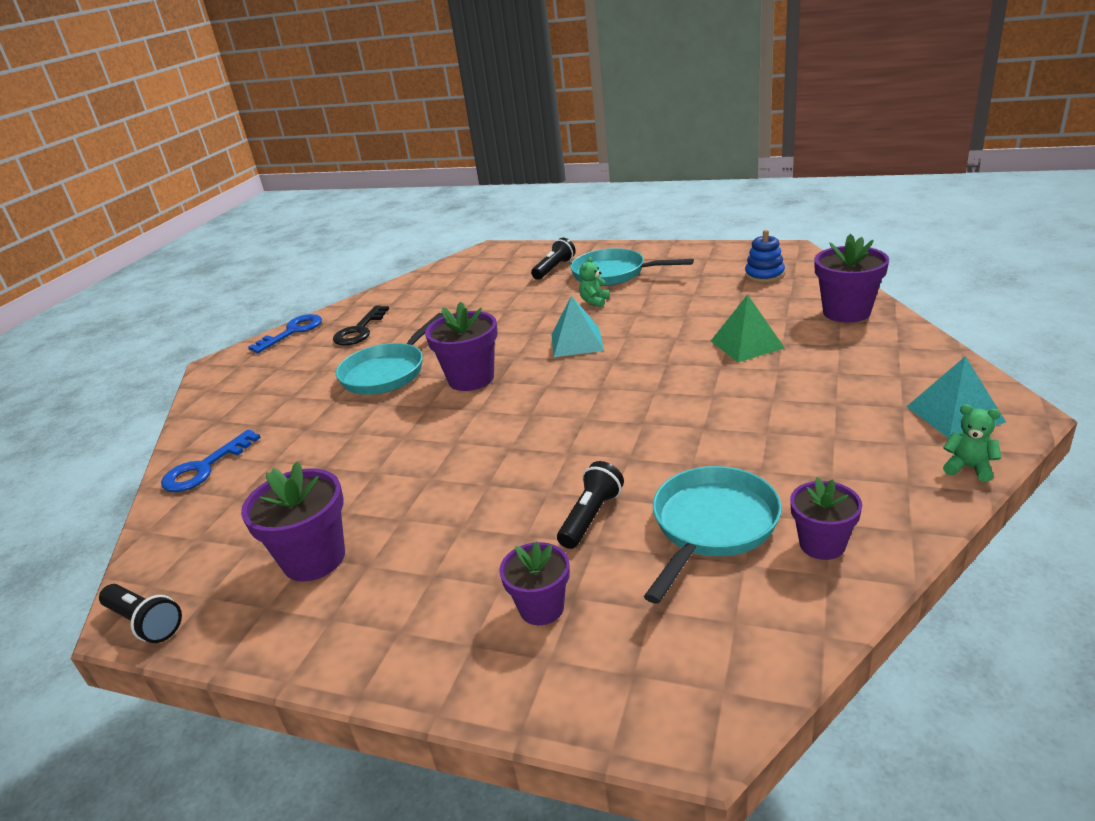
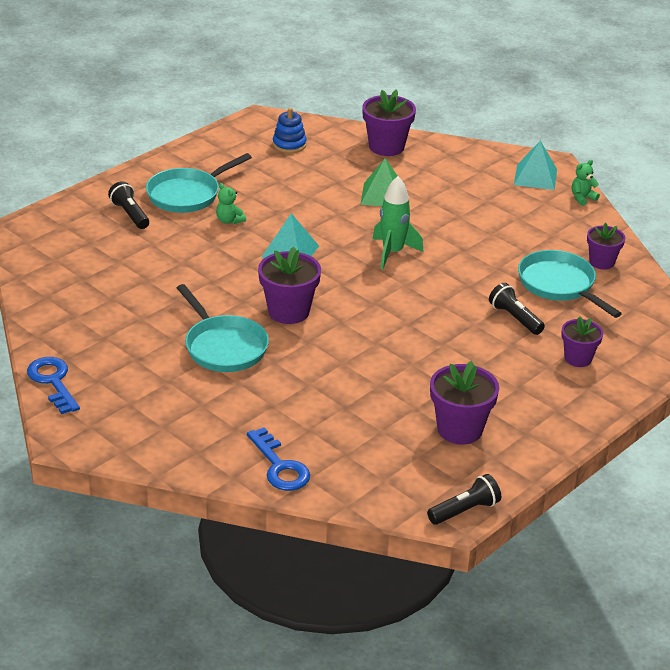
camera: 70 degrees left, 5 degrees up
black key [333,306,389,345] -> none
none -> green rocket [373,176,424,269]

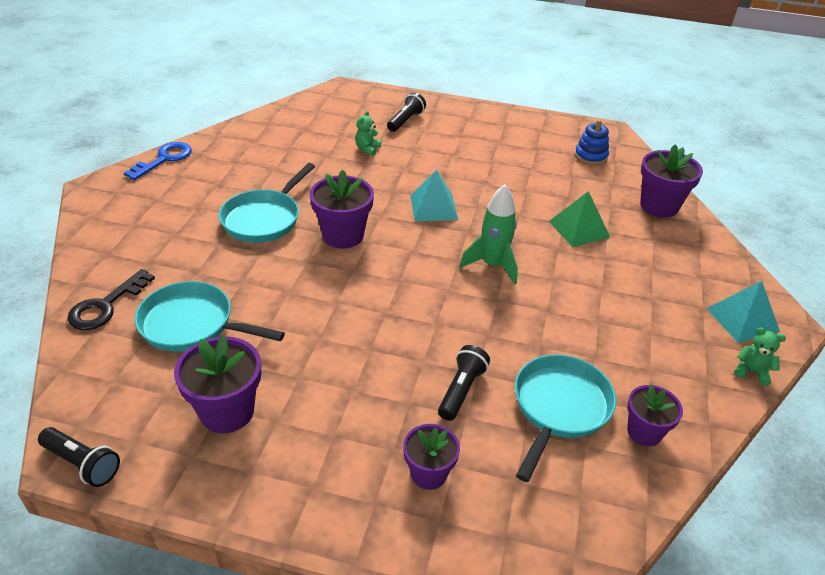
camera: 60 degrees right, 5 degrees up
turquoise pan [146,153,252,213] -> turquoise pan moved to [135,281,285,352]
green teddy bear [216,183,246,224] -> green teddy bear moved to [355,111,381,156]
blue key [247,428,310,491] -> black key [67,269,155,330]

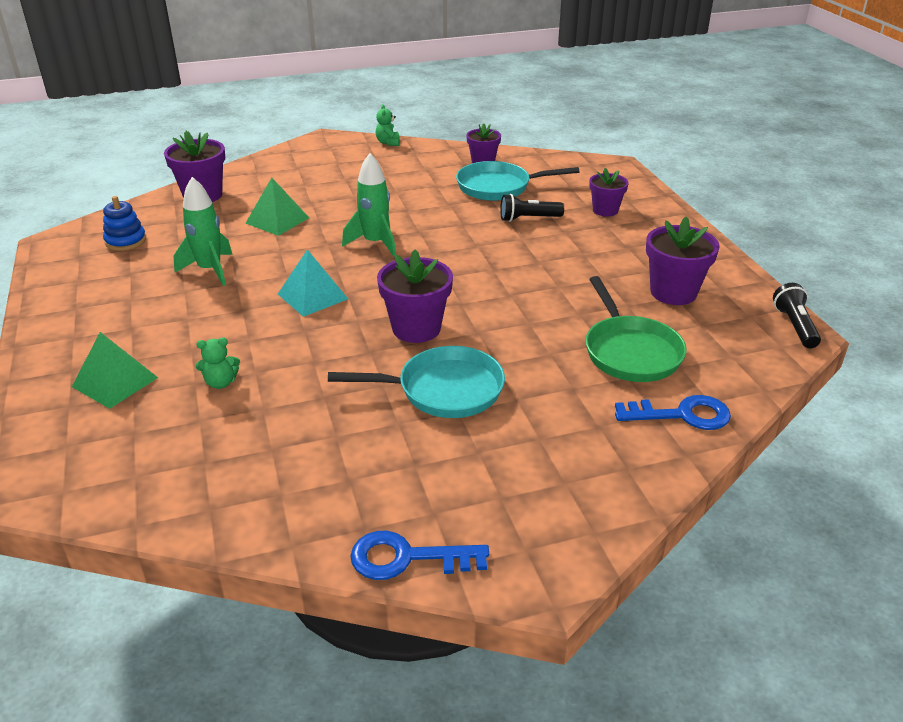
camera: 120 degrees left, 5 degrees down
black key [67,269,155,330] -> blue key [615,395,731,430]
turquoise pan [135,281,285,352] -> green pan [586,276,686,382]
black flashlight [387,93,426,132] -> green pyramid [72,332,158,409]
turquoise pyramid [706,281,780,343] -> none
none -> green rocket [173,177,233,286]

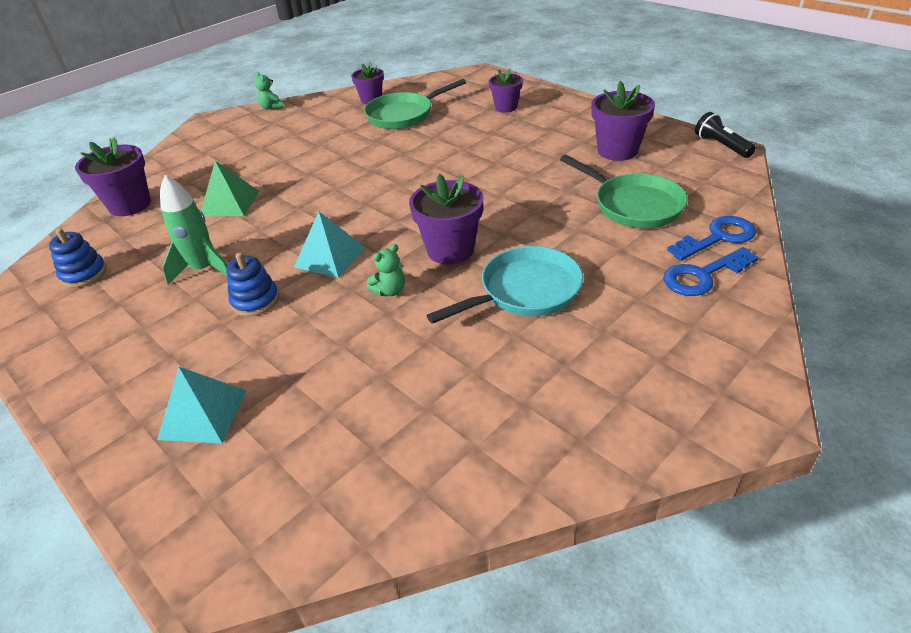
camera: 25 degrees left, 5 degrees up
green pyramid [72,332,158,409] -> turquoise pyramid [157,367,246,444]
green teddy bear [196,338,240,389] -> green teddy bear moved to [367,244,405,296]
green rocket [342,153,396,257] -> none
blue key [350,531,489,580] -> blue key moved to [663,247,759,296]
turquoise pan [456,161,579,201] -> green pan [364,79,466,129]
black flashlight [500,194,564,222] -> none
none -> blue stacking toy [226,252,279,316]

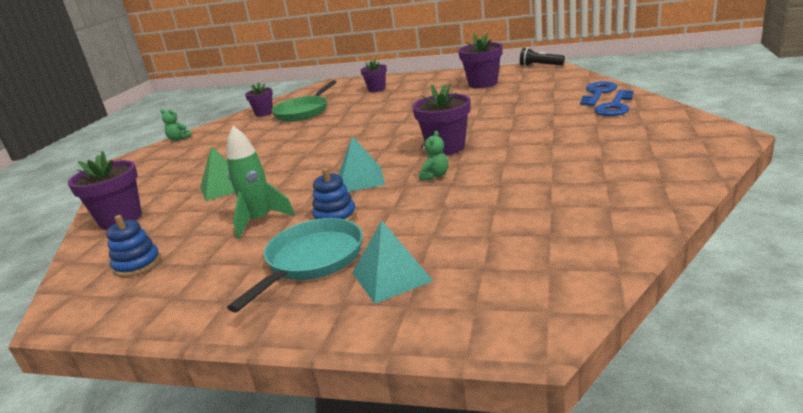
camera: 30 degrees left, 15 degrees down
turquoise pan [426,246,583,324] -> turquoise pan moved to [227,218,363,312]
green pan [560,155,687,228] -> none

